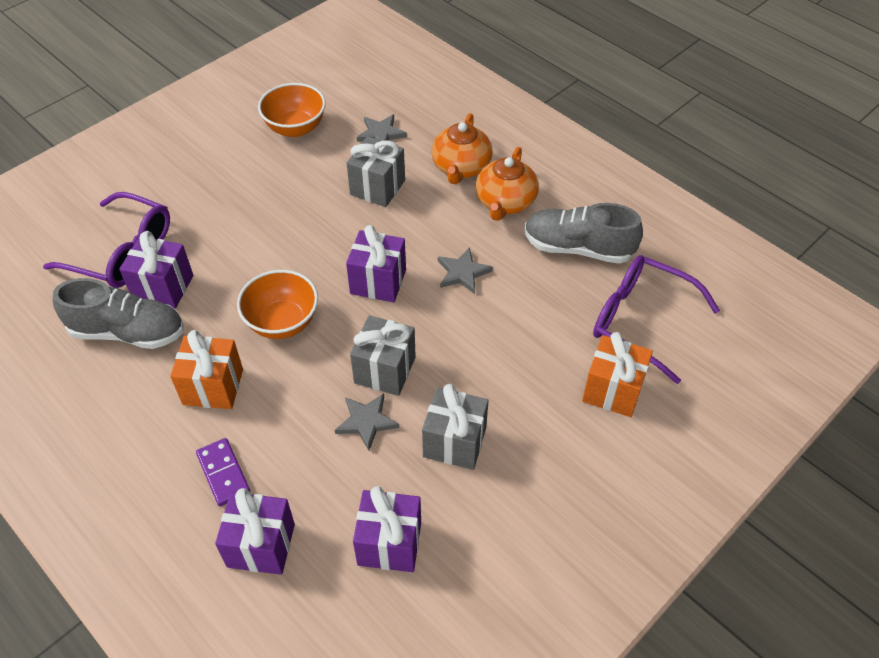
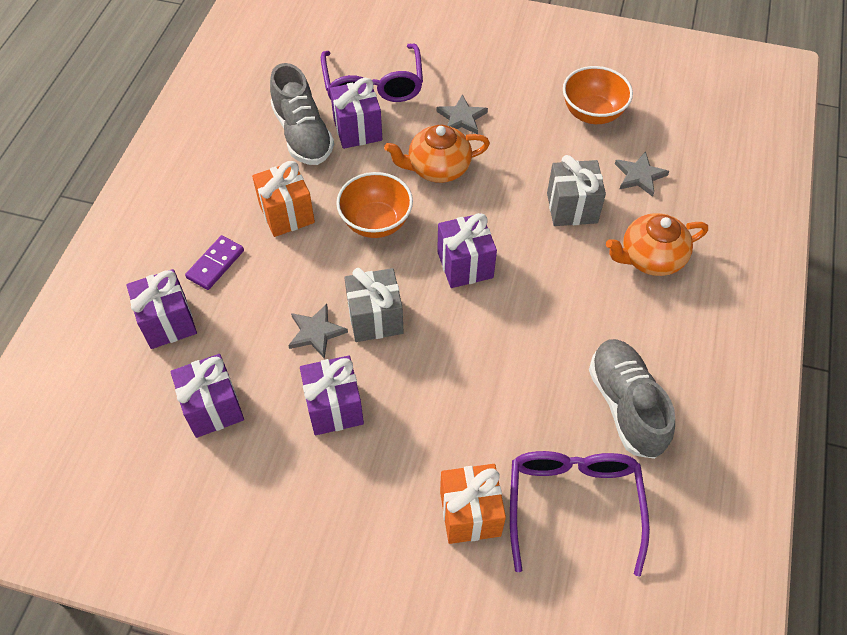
camera: 60 degrees right, 5 degrees up
grey gift [422,384,489,470] -> purple gift [300,355,364,435]
grey star [438,247,493,294] -> grey star moved to [436,94,488,134]
orange teapot [476,147,539,221] -> orange teapot moved to [384,125,490,183]

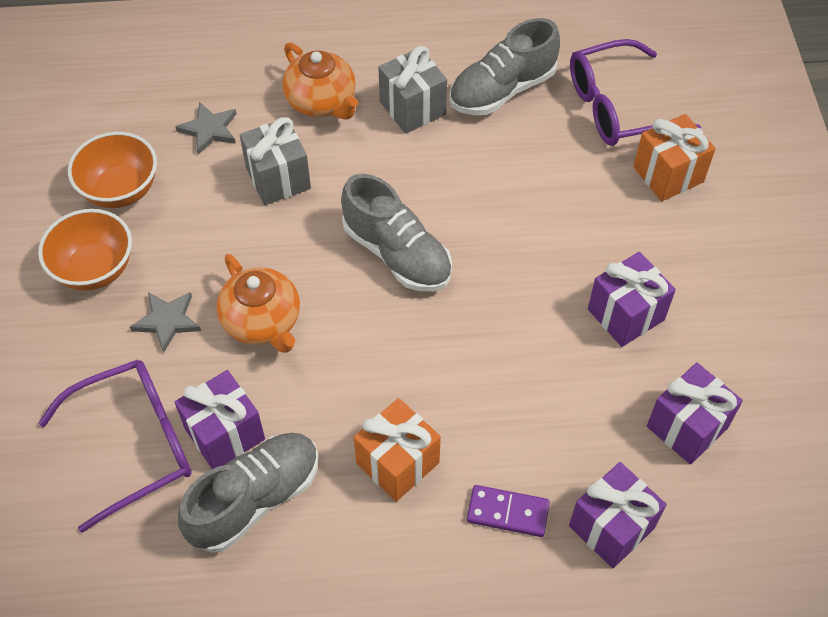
camera: 110 degrees left, 0 degrees up
grey star [288,304,348,359] -> none
orange bowl [336,172,413,238] -> orange bowl moved to [38,209,132,291]
grey gift [344,268,404,342] -> grey gift moved to [378,46,447,134]
purple gift [437,213,497,288] -> grey shoe [341,174,452,292]

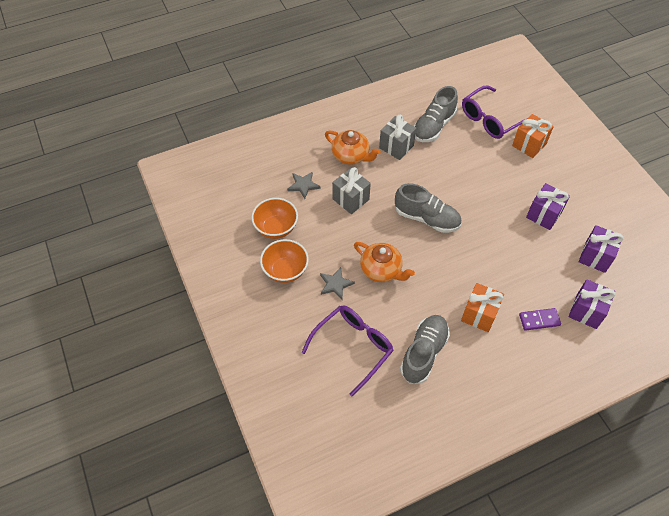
camera: 20 degrees left, 0 degrees up
purple gift [175,370,265,469] -> none

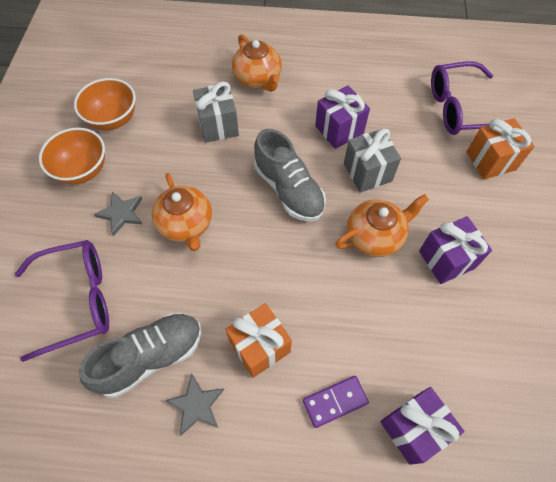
camera: 30 degrees right, 5 degrees up
grey star [287,172,320,199] -> grey star moved to [165,374,224,436]
grey gift [379,115,416,160] -> grey gift moved to [344,129,401,193]
grey shoe [414,86,458,142] -> none
purple domino [519,308,561,331] -> purple domino turned 45 degrees counterclockwise [303,376,369,428]
purple gift [579,225,623,273] -> purple gift moved to [315,86,370,149]
none -> orange teapot [335,194,429,257]

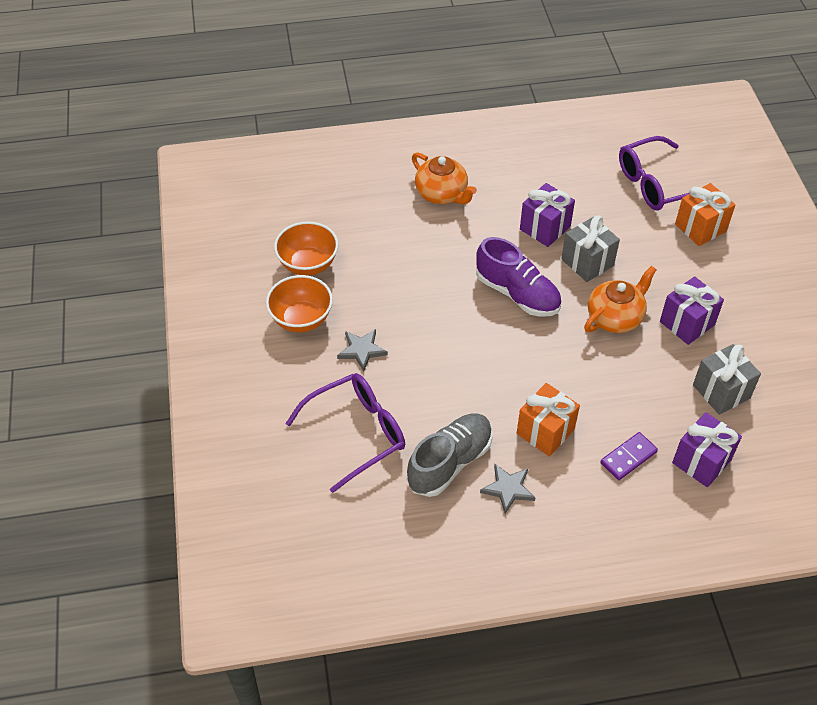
camera: 15 degrees left, 10 degrees down
orange teapot [152,173,212,251] -> none
grey gift [193,82,239,143] -> grey gift moved to [693,344,761,415]
grey shoe [254,129,326,222] -> purple shoe [476,237,561,317]

